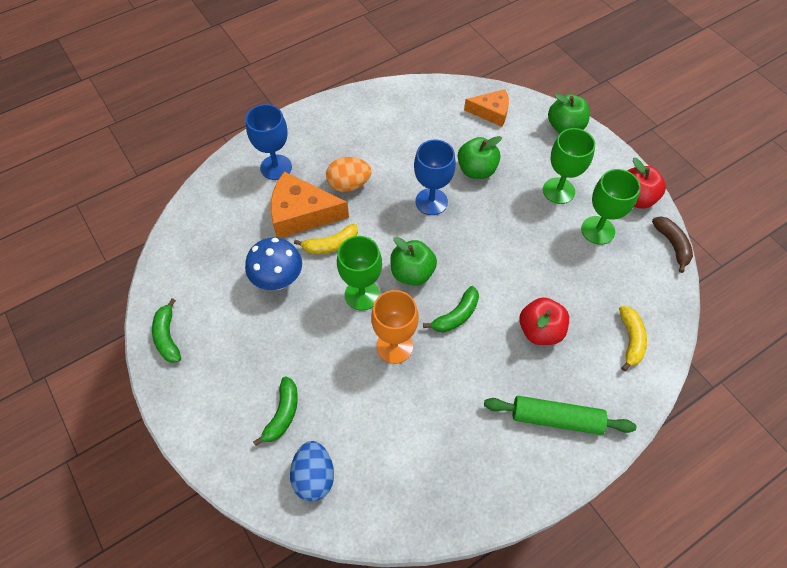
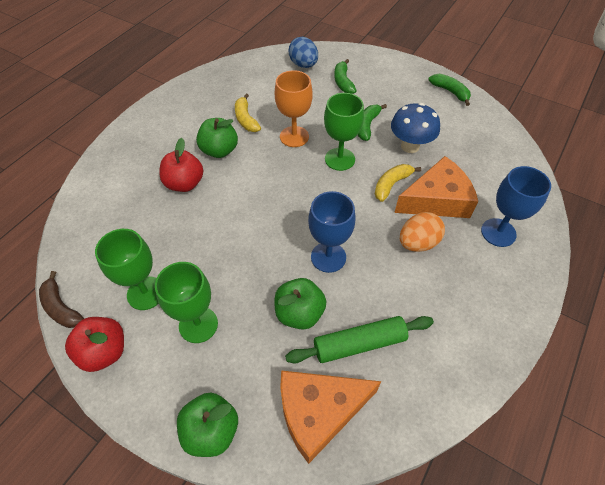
camera: 155 degrees right, 5 degrees down
green apple [390,237,437,286] -> green apple moved to [196,118,238,158]
green banana [423,286,479,332] -> green banana moved to [358,104,387,141]
orange cheese [464,89,509,127] -> orange cheese [280,370,381,464], size x1.58
green rolling pin [484,396,636,435] -> green rolling pin moved to [285,316,434,363]
yellow banana [619,306,647,371] -> yellow banana moved to [235,94,261,132]

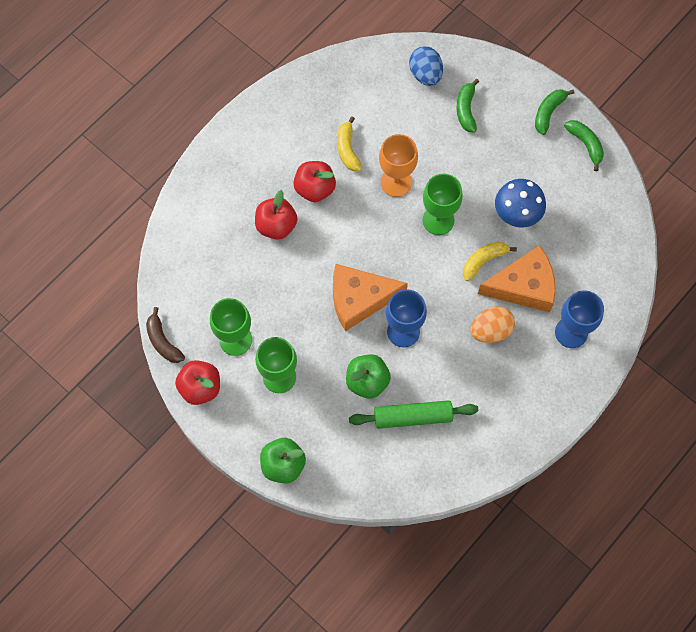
camera: 10 degrees right, 15 degrees up
green apple [196,118,238,158] -> red apple [293,161,336,202]
orange cheese [280,370,381,464] -> orange cheese moved to [333,264,408,331]
green banana [358,104,387,141] -> green banana moved to [535,89,575,135]

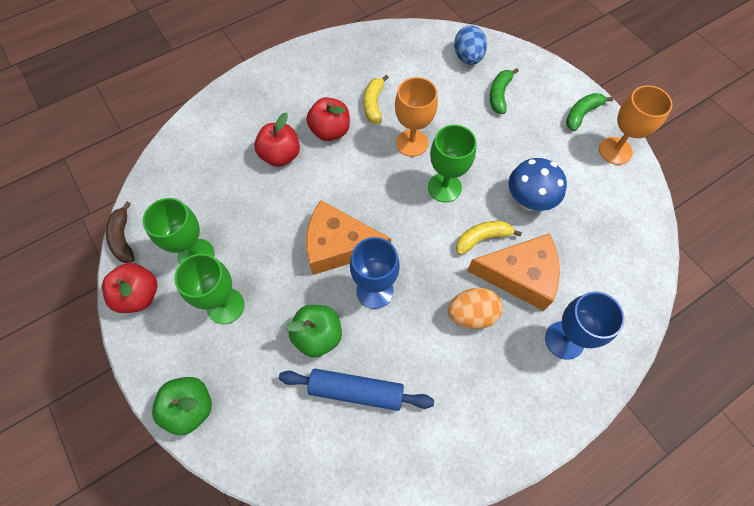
camera: 15 degrees right, 5 degrees down
green rolling pin [349,400,478,429] -> blue rolling pin [279,369,434,411]
green banana [564,120,604,171] -> orange goblet [599,85,673,165]

